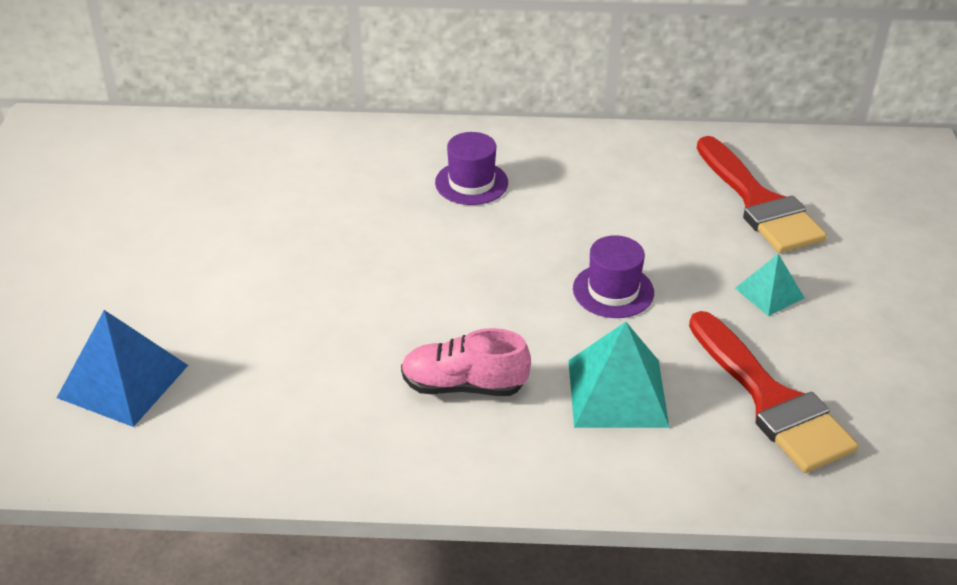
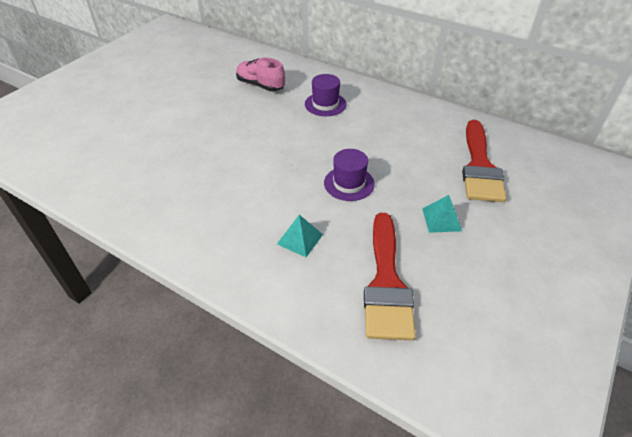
camera: 30 degrees right, 5 degrees up
blue pyramid [57,310,188,427] -> none
pink shoe [401,328,531,396] -> pink shoe moved to [236,58,285,91]
turquoise pyramid [568,322,670,428] -> turquoise pyramid [277,215,323,257], size x0.58

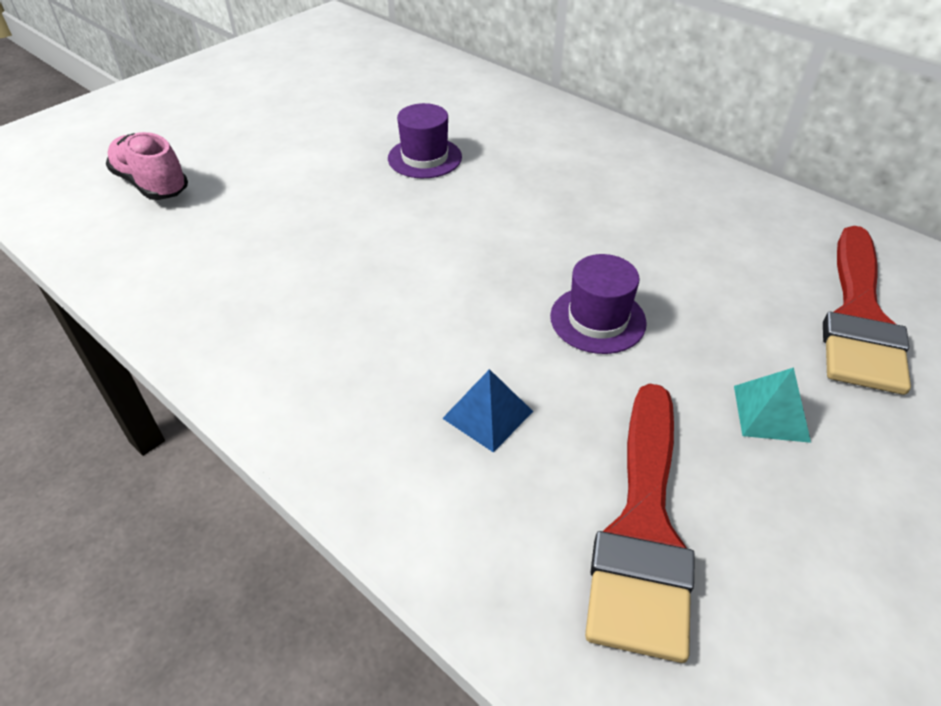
camera: 10 degrees right, 0 degrees up
pink shoe [236,58,285,91] -> pink shoe moved to [106,132,188,200]
turquoise pyramid [277,215,323,257] -> blue pyramid [442,369,533,453]
purple hat [305,74,347,116] -> purple hat moved to [388,103,462,178]

